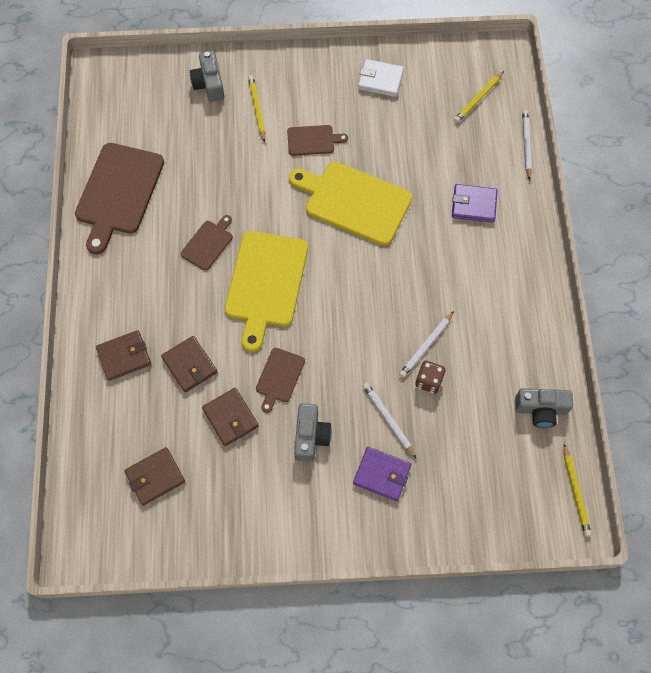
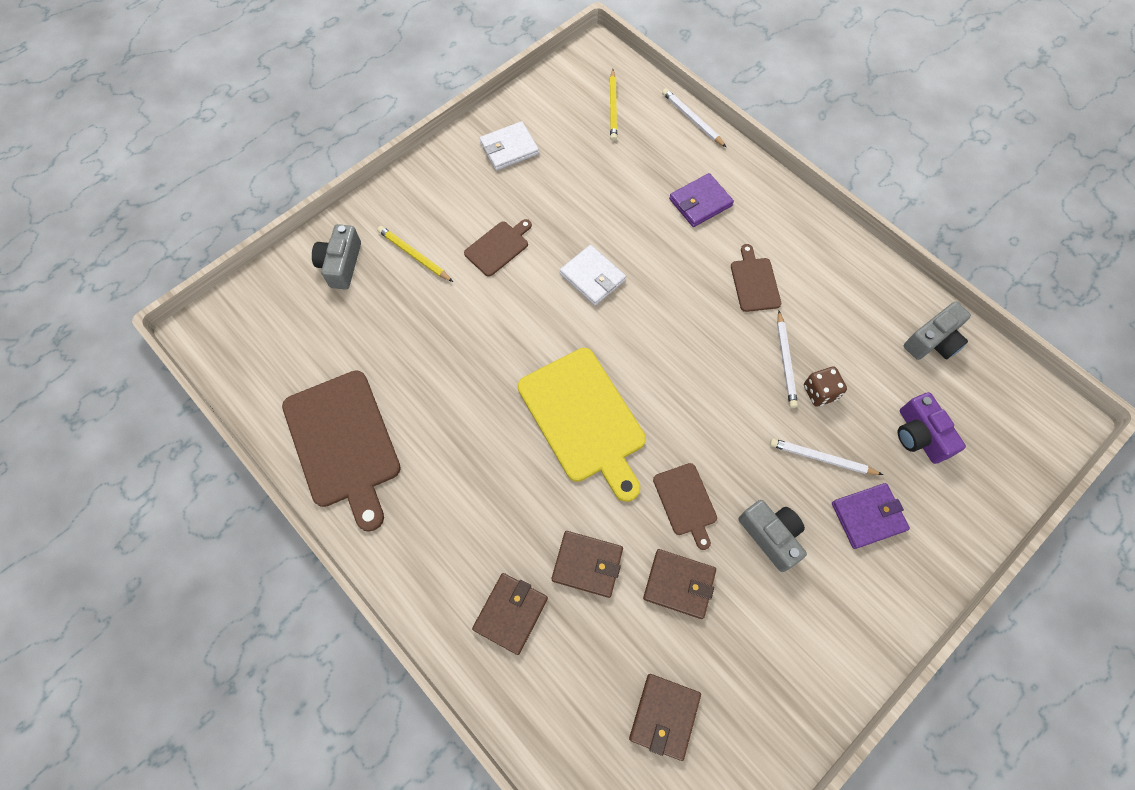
camera: 40 degrees left, 0 degrees up
brown cutting board [181,215,233,271] -> brown cutting board moved to [731,244,781,312]
grey camera [190,51,224,102] -> grey camera turned 60 degrees clockwise [312,224,361,290]
yellow cutting board [289,162,412,246] -> white wallet [560,245,626,306]
yellow pencil [564,444,591,537] -> none
none -> purple camera [898,392,966,464]

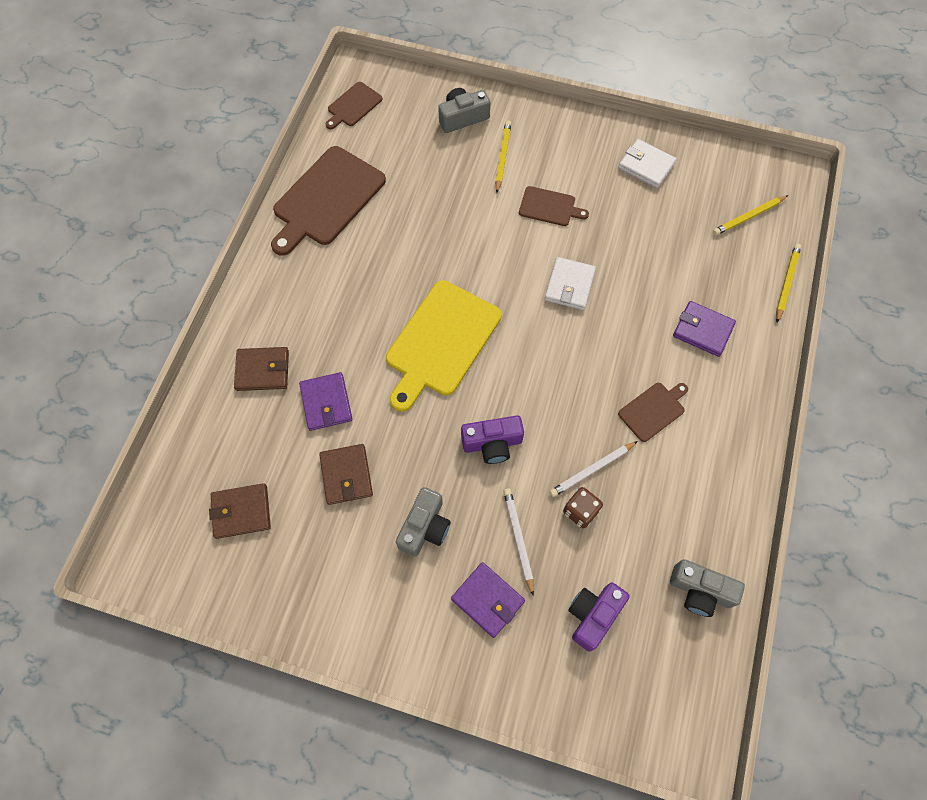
camera: 60 degrees right, 0 degrees up
brown wallet [552,531,623,598] -> purple wallet [299,372,352,431]
brown cutting board [653,463,717,550] -> brown cutting board moved to [326,82,382,129]
white pencil [662,88,726,147] -> yellow pencil [776,244,801,322]
none -> purple camera [461,415,524,464]

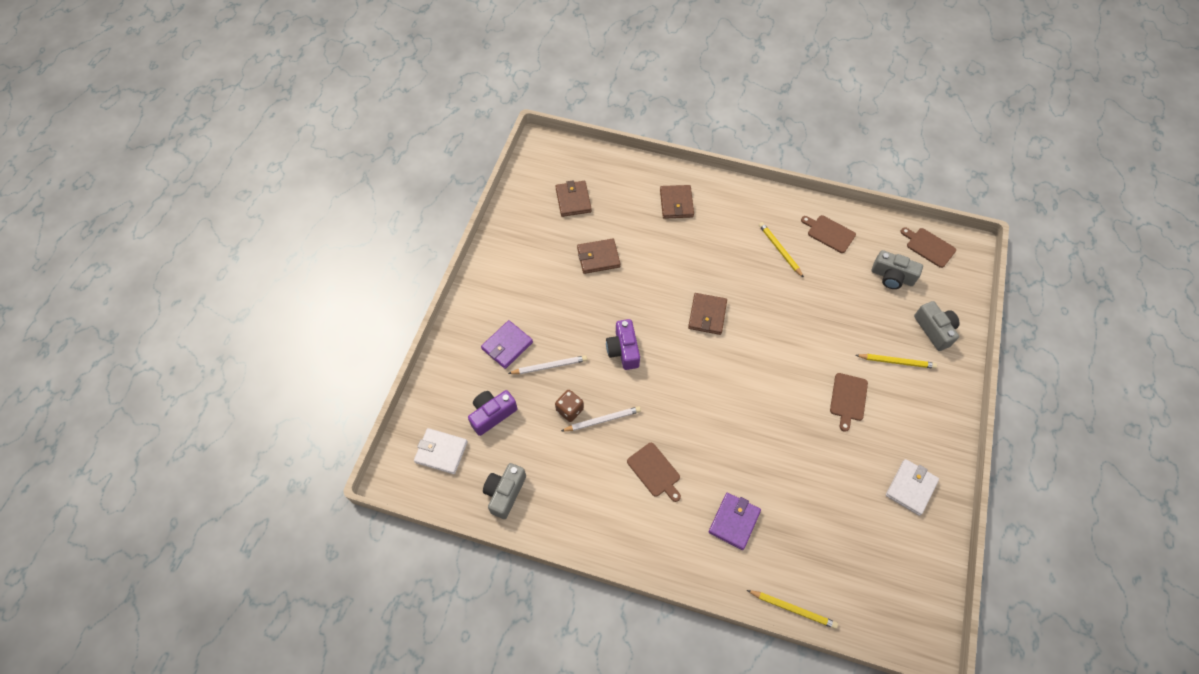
camera: 90 degrees right, 5 degrees down
brown cutting board [271,146,386,256] -> brown cutting board [801,215,856,253], size x0.50
purple wallet [299,372,352,431] -> none
yellow cutting board [386,280,502,412] -> brown wallet [688,293,727,335]
grey camera [396,487,451,557] -> grey camera moved to [872,250,923,289]
white wallet [544,257,596,310] -> white wallet moved to [414,428,468,474]
white pencil [549,441,638,497] -> white pencil turned 105 degrees clockwise [561,406,641,431]
purple camera [568,582,630,652] -> purple camera turned 75 degrees counterclockwise [468,390,517,436]
yellow pencil [713,195,789,236] -> yellow pencil moved to [759,222,804,278]

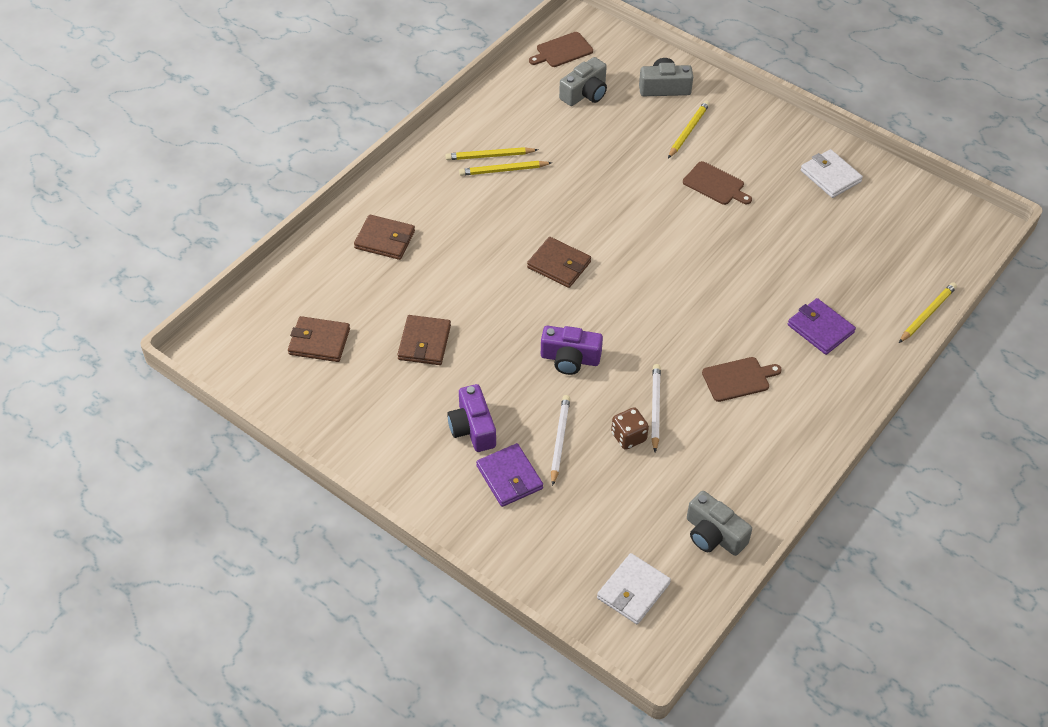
camera: 70 degrees left, 10 degrees down
purple camera [468,390,517,436] -> purple camera moved to [447,384,496,452]
brown cutting board [801,215,856,253] -> none
none -> yellow pencil [445,147,538,160]

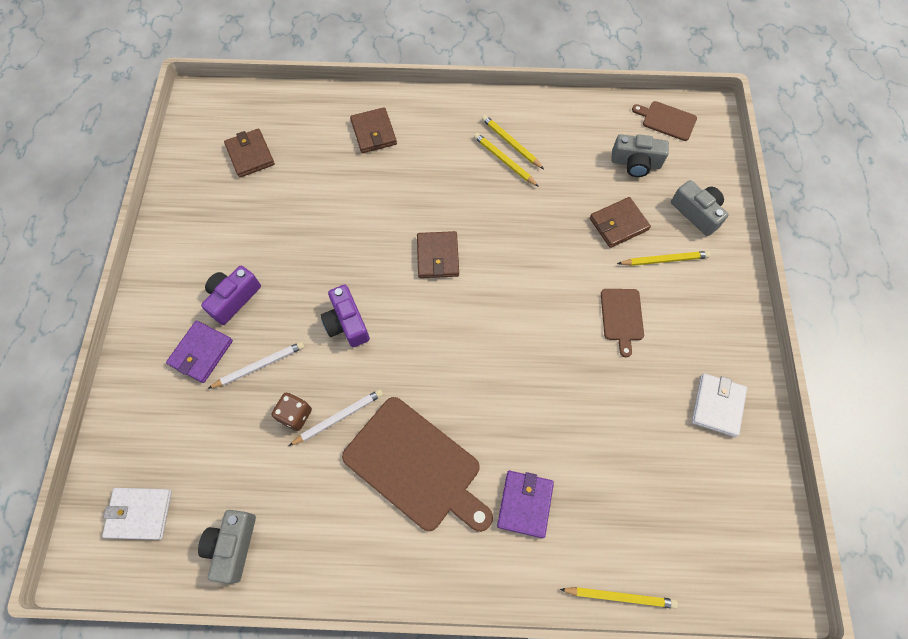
camera: 55 degrees right, 15 degrees up
brown wallet [397,315,451,365] -> brown wallet moved to [590,197,651,248]
brown cutting board [702,357,782,402] -> brown cutting board [342,397,493,532], size x1.98

